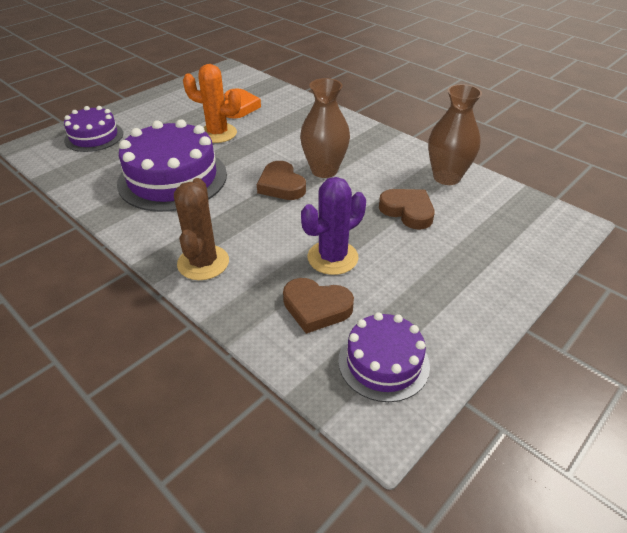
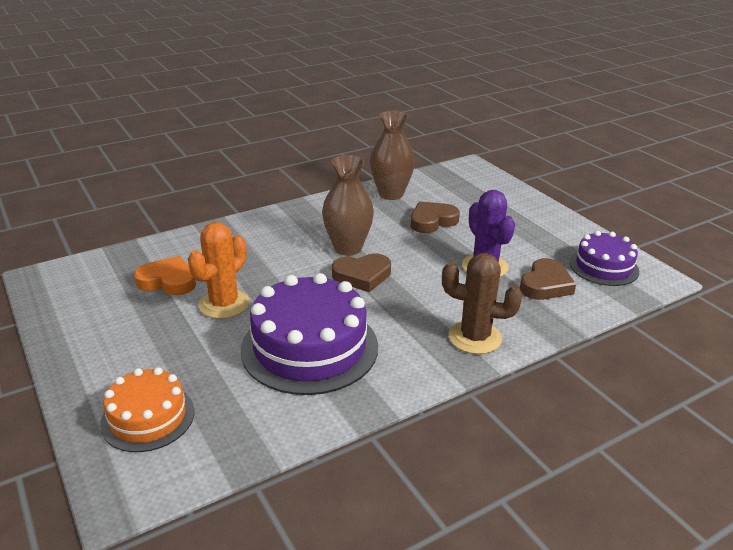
camera: 75 degrees left, 10 degrees down
purple cake [64,106,123,152] -> orange cake [100,367,194,452]

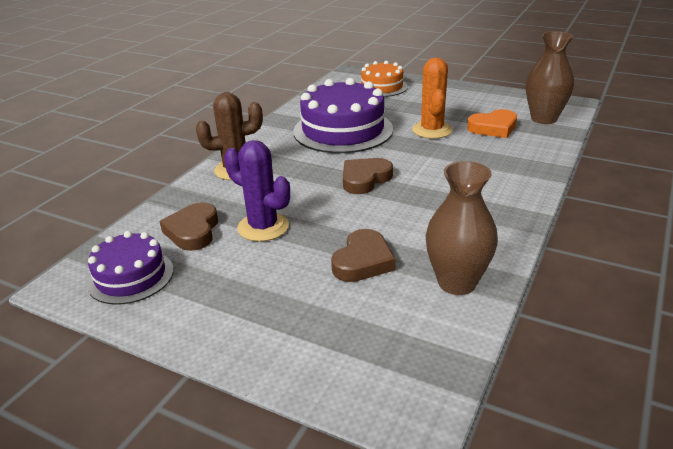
camera: 150 degrees right, 0 degrees up
brown vase [322,155,374,256] -> brown vase moved to [526,31,574,124]

